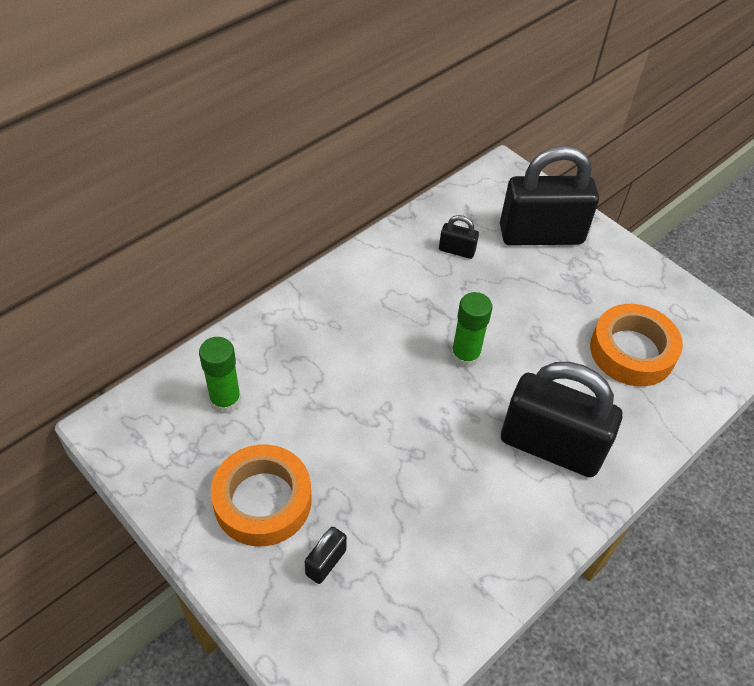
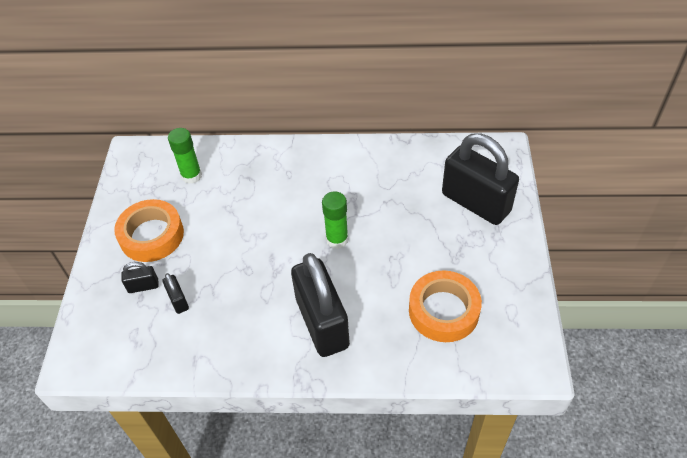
camera: 50 degrees right, 0 degrees up
black padlock [439,215,479,259] -> black padlock moved to [162,273,189,314]

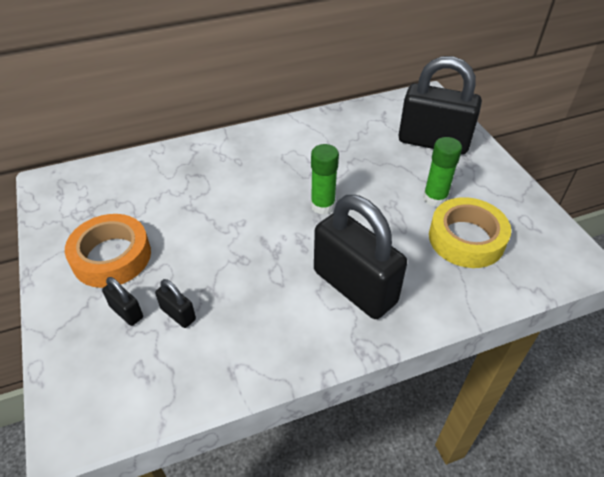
camera: 25 degrees left, 5 degrees down
black padlock [121,262,159,293] -> black padlock turned 75 degrees clockwise [102,277,143,326]
green glue stick [168,128,202,184] -> green glue stick moved to [423,137,462,207]
orange tape [409,270,482,342] -> yellow tape [429,197,511,268]

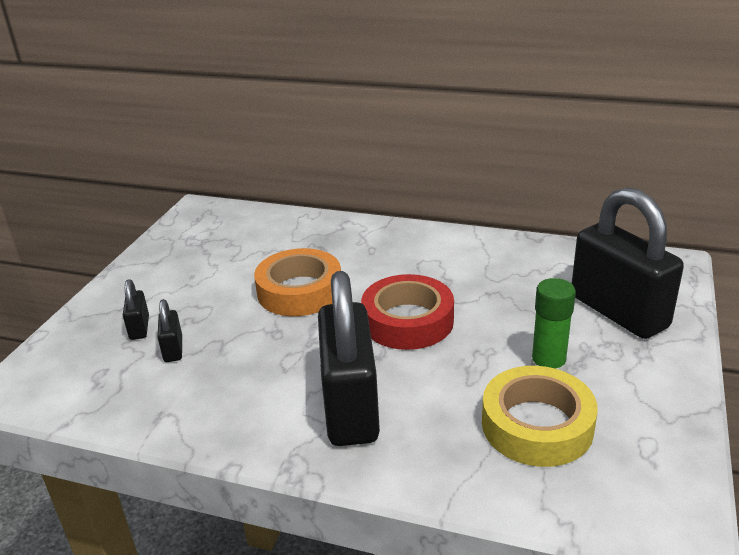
camera: 40 degrees right, 15 degrees down
orange tape [65,214,151,288] -> orange tape moved to [254,248,341,316]
green glue stick [311,144,339,215] -> red tape [361,274,454,350]

